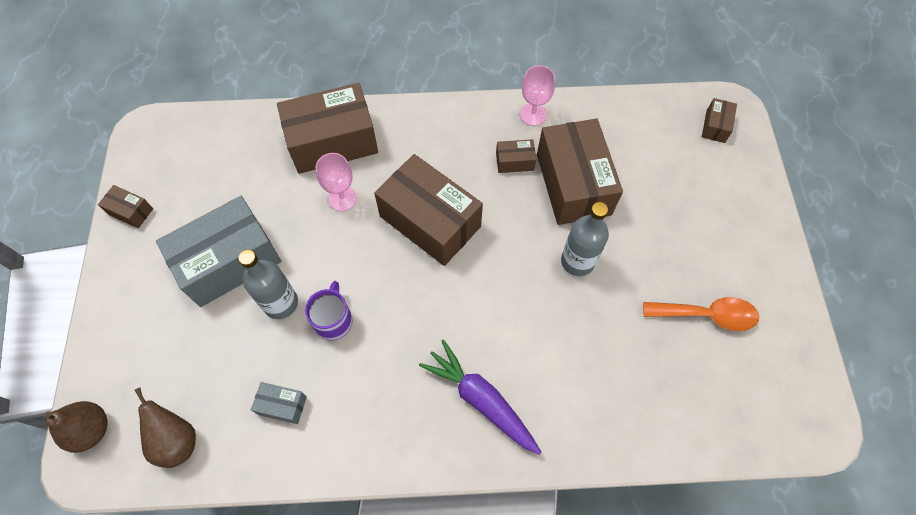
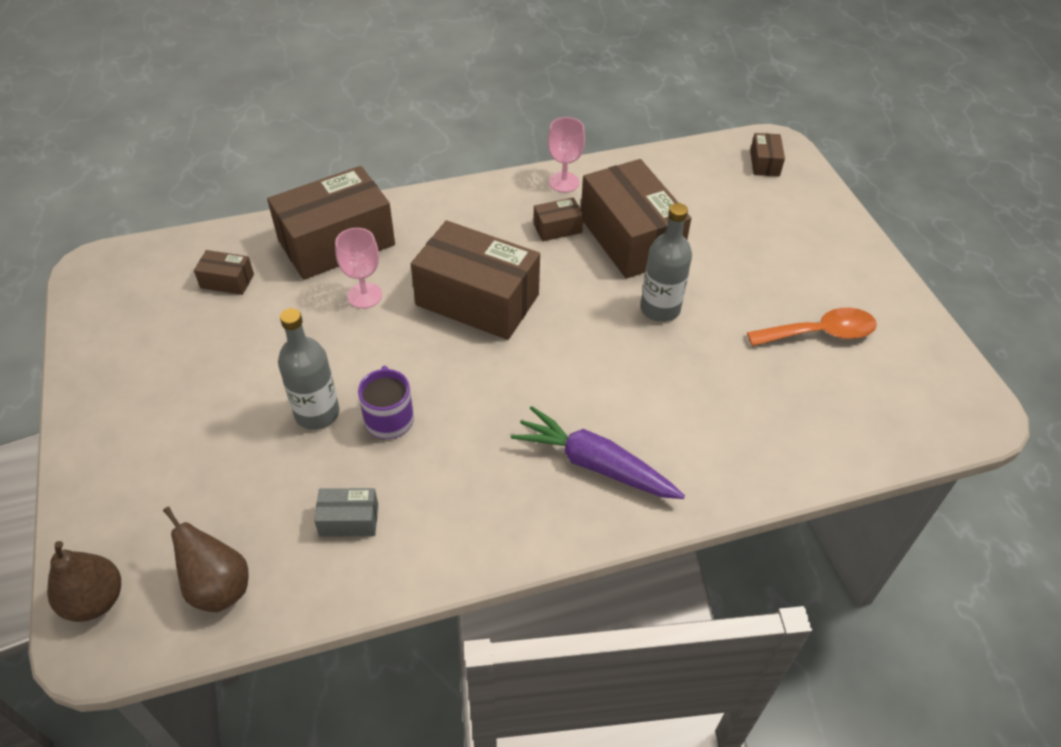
camera: 15 degrees left, 15 degrees down
brown box [98,185,153,228] -> brown box moved to [194,250,254,295]
grey box [156,196,281,307] -> none

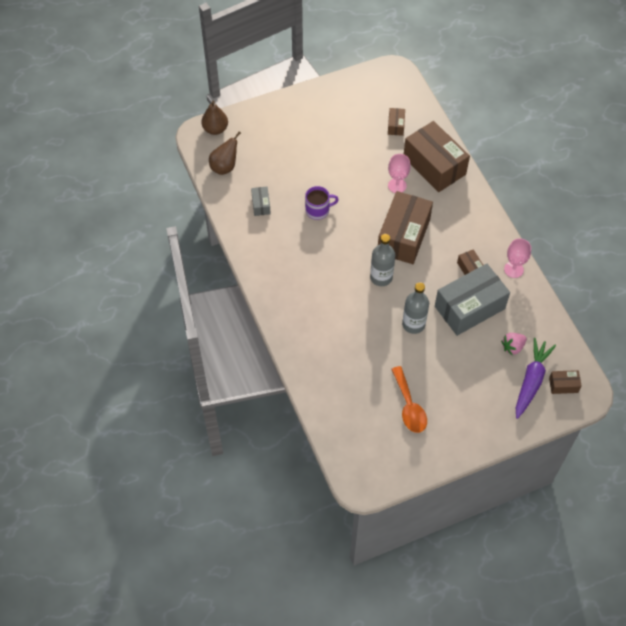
camera: 85 degrees right, 10 degrees up
grey bottle [278,308,340,430] -> grey bottle moved to [370,234,395,286]
purple carrot [511,406,685,499] -> purple carrot moved to [516,338,556,419]
brown box [581,159,691,279] -> grey box [435,263,510,336]
none -> pink strawberry [501,333,527,355]

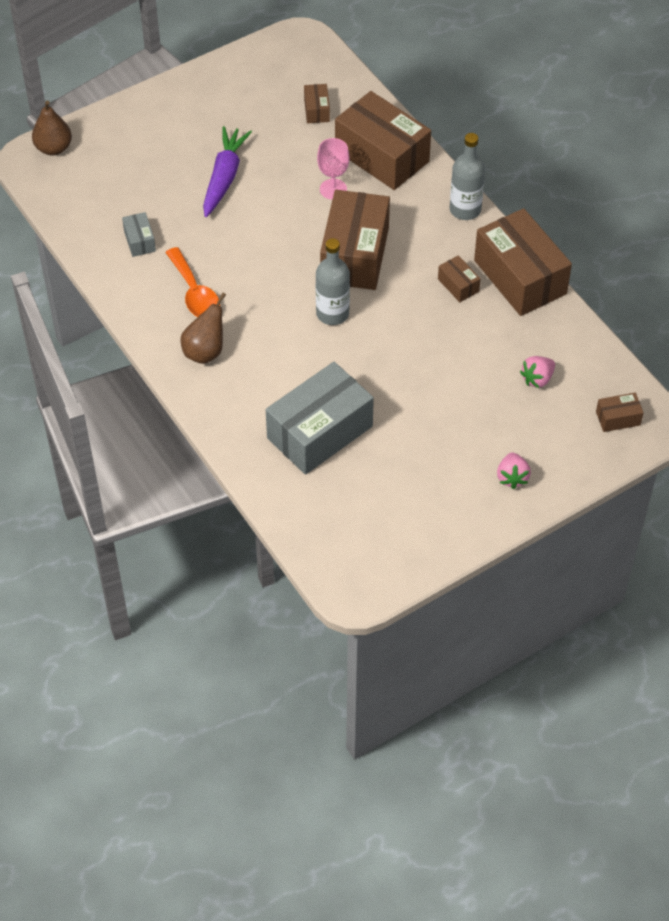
camera: 10 degrees left, 5 degrees down
brown pear [209,131,241,175] -> brown pear moved to [181,293,226,364]
purple mug [305,186,339,220] -> none
orange spoon [391,366,427,433] -> orange spoon moved to [165,247,220,317]
grey bottle [402,282,429,334] -> grey bottle moved to [450,133,485,220]
grey box [435,263,510,336] -> grey box moved to [266,362,374,475]
pink goblet [504,238,531,278] -> brown box [474,208,572,316]
purple carrot [516,338,556,419] -> purple carrot moved to [203,126,252,217]
none -> pink strawberry [497,452,531,489]

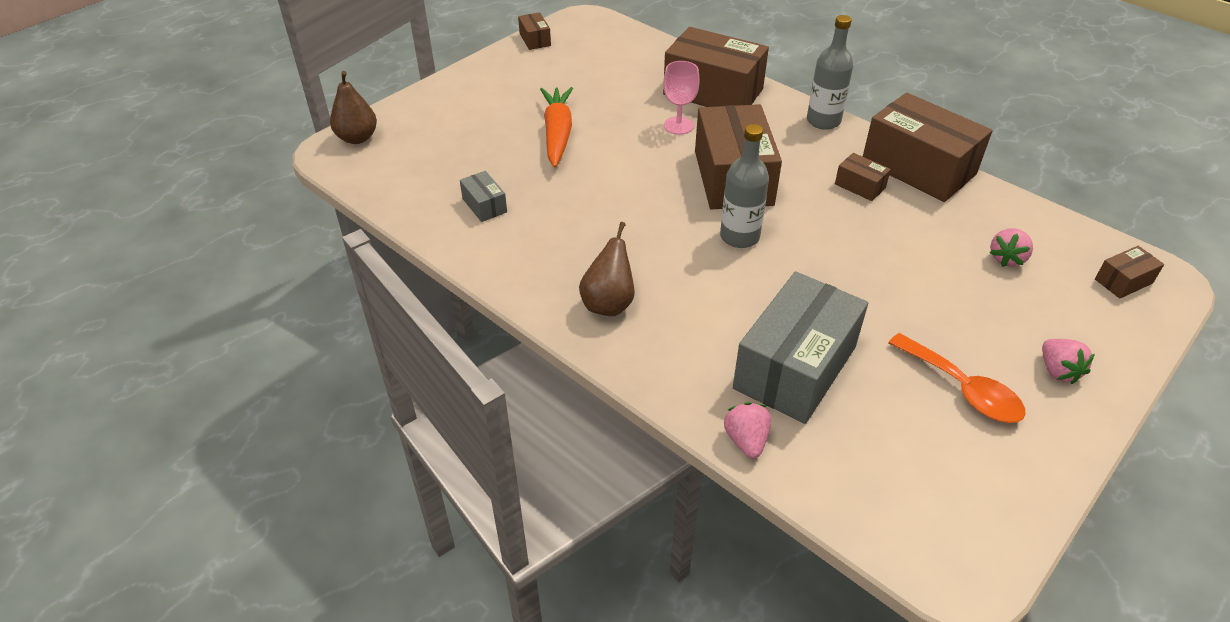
camera: 15 degrees left, 10 degrees down
orange spoon [165,247,220,317] -> orange spoon moved to [889,333,1026,423]
purple carrot [203,126,252,217] -> orange carrot [540,87,573,168]
brown box [304,84,330,123] -> brown box moved to [518,12,551,50]
none -> pink strawberry [724,402,771,458]

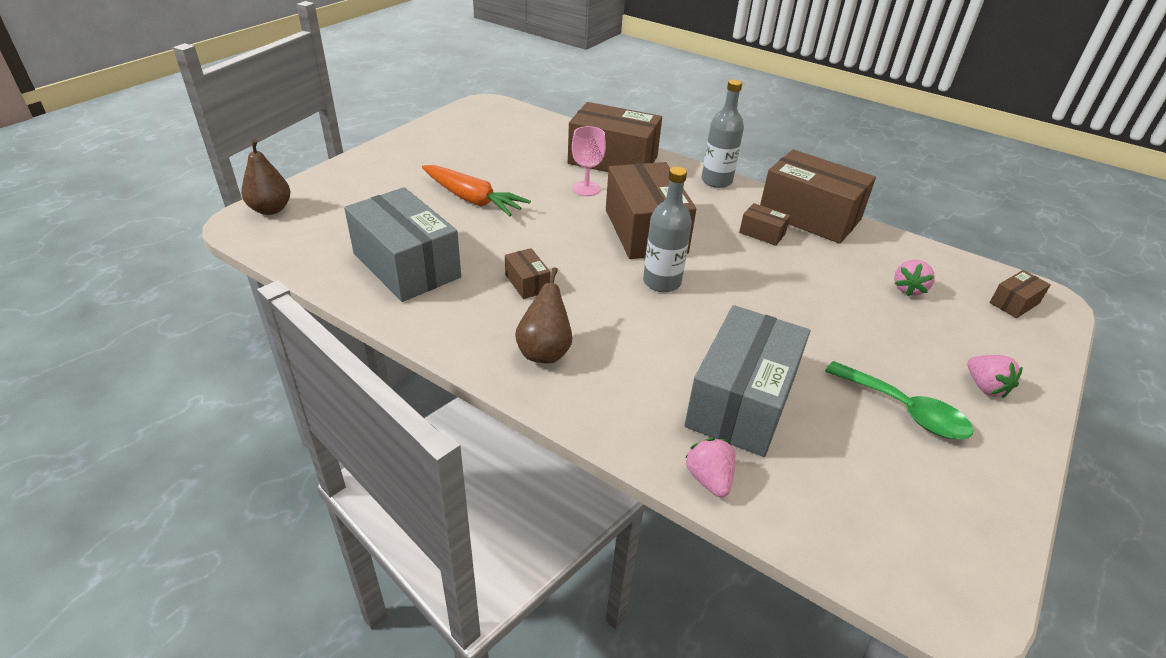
camera: 10 degrees left, 5 degrees down
grey box [460,171,507,222] -> grey box [344,187,461,302], size x2.29
brown box [518,12,551,50] -> brown box moved to [505,248,550,299]
orange carrot [540,87,573,168] -> orange carrot turned 135 degrees clockwise [422,165,531,216]
orange spoon [889,333,1026,423] -> green spoon [825,361,973,439]

